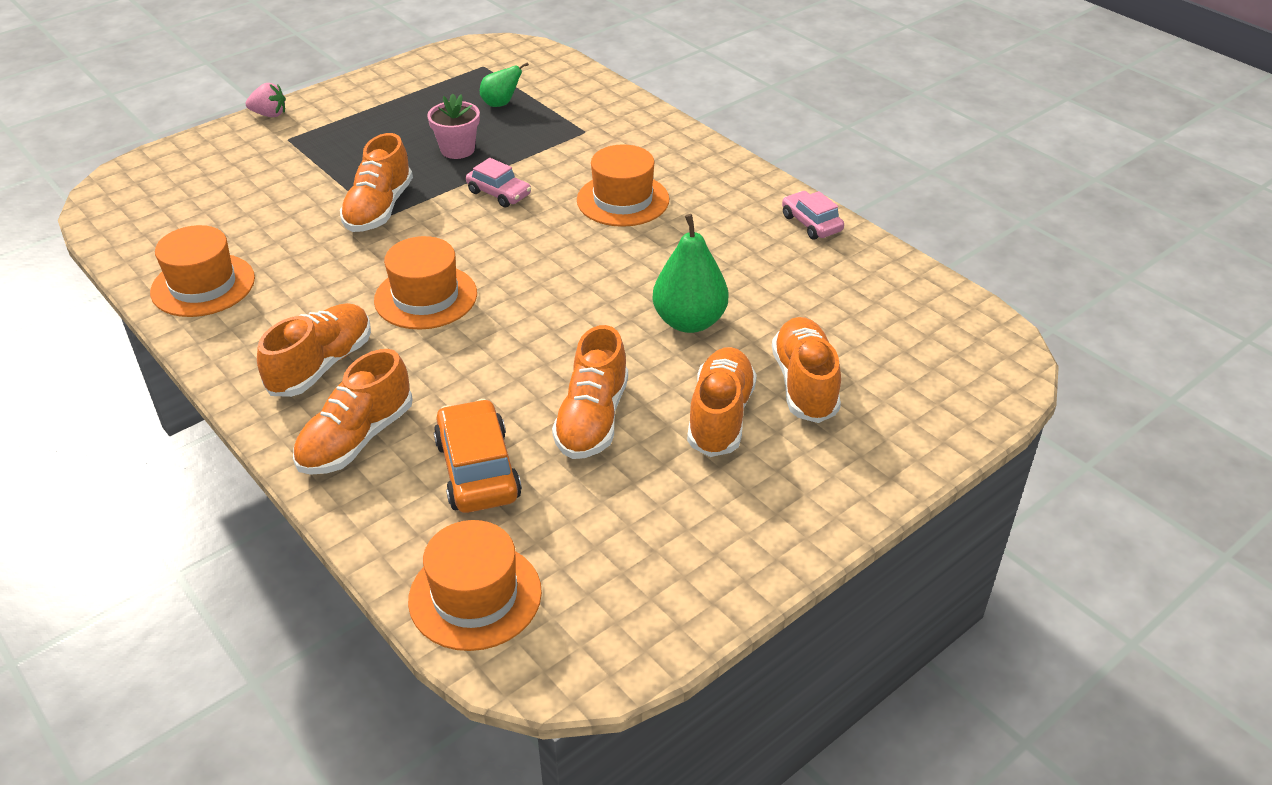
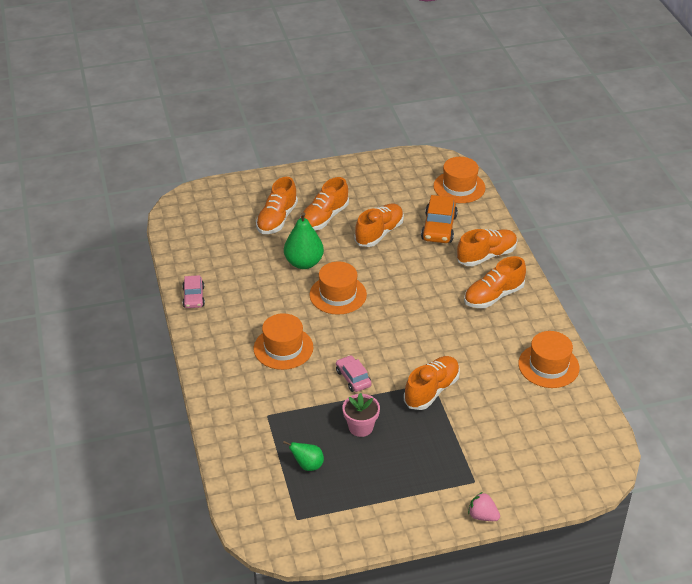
camera: 155 degrees left, 0 degrees up
orange hat [374,236,477,330] -> orange hat moved to [310,261,367,315]

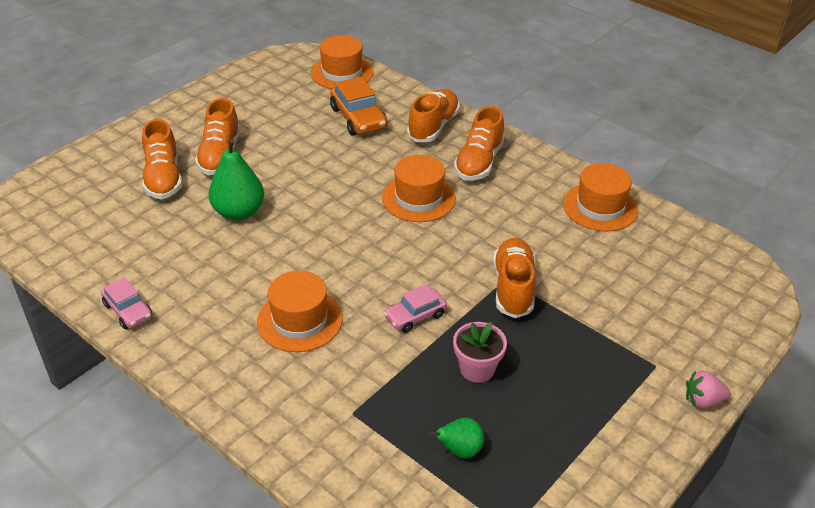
camera: 35 degrees left, 0 degrees up
orange hat [310,261,367,315] -> orange hat moved to [382,155,456,222]
pink car [336,355,372,392] -> pink car turned 60 degrees counterclockwise [384,284,447,333]
orange shoe [355,204,404,247] -> none

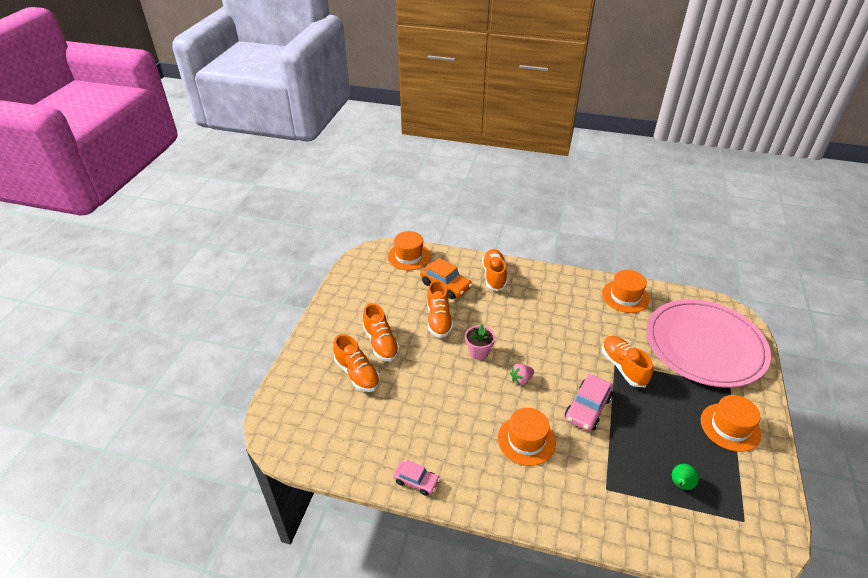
camera: 25 degrees left, 0 degrees up
green pear [209,139,264,221] -> none
orange hat [382,155,456,222] -> orange hat moved to [701,395,761,452]
pink car [384,284,447,333] -> pink car [565,374,613,431], size x1.57
pink flower pot [453,322,507,383] -> pink flower pot moved to [465,324,495,360]
orange shoe [454,106,505,181] -> orange shoe moved to [427,280,453,338]
pink strawberry [686,371,730,408] -> pink strawberry moved to [510,364,534,385]
none -> pink plate [646,299,771,388]

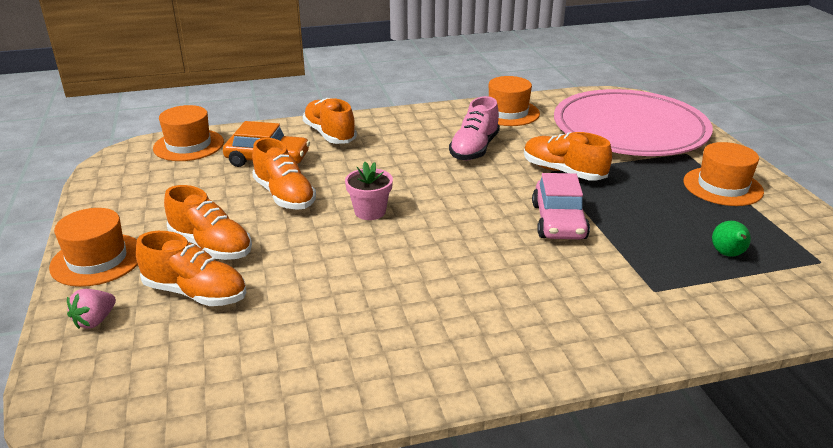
camera: 30 degrees left, 10 degrees down
pink car [393,460,440,496] -> none
orange hat [498,408,556,466] -> orange hat moved to [49,208,138,287]
pink strawberry [510,364,534,385] -> pink strawberry moved to [67,289,116,329]
none -> pink shoe [449,96,500,160]

